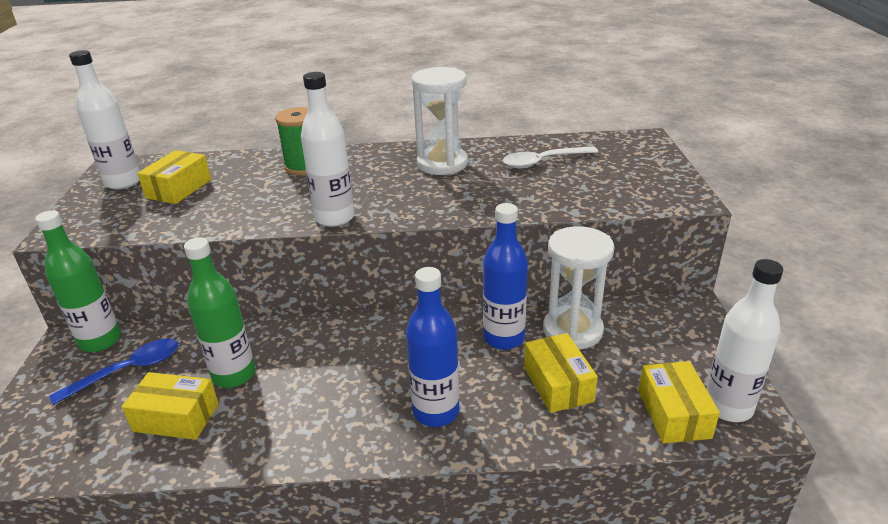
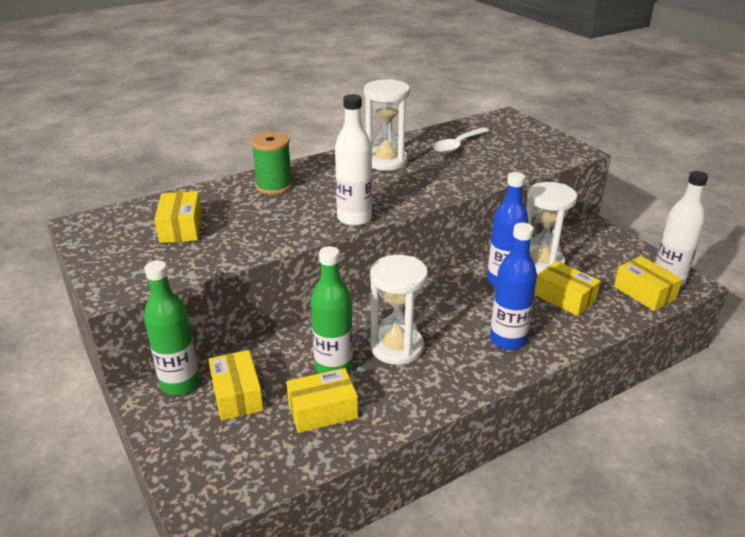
camera: 30 degrees left, 0 degrees up
blue spoon [49,339,178,405] -> yellow box [208,350,264,421]
white bottle [69,50,140,190] -> none
none -> white hourglass [370,255,428,365]

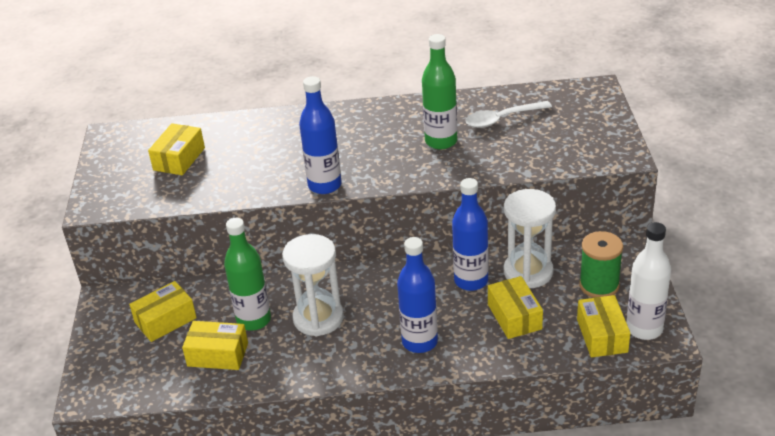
camera: 30 degrees right, 5 degrees up
green bottle [144,260,200,395] -> green bottle moved to [422,34,457,149]
yellow box [208,350,264,421] -> yellow box turned 45 degrees clockwise [129,281,197,342]
green spool [251,132,293,195] -> green spool moved to [579,231,623,298]
white bottle [335,94,372,226] -> blue bottle [299,76,342,194]
white hourglass [364,79,410,171] -> none

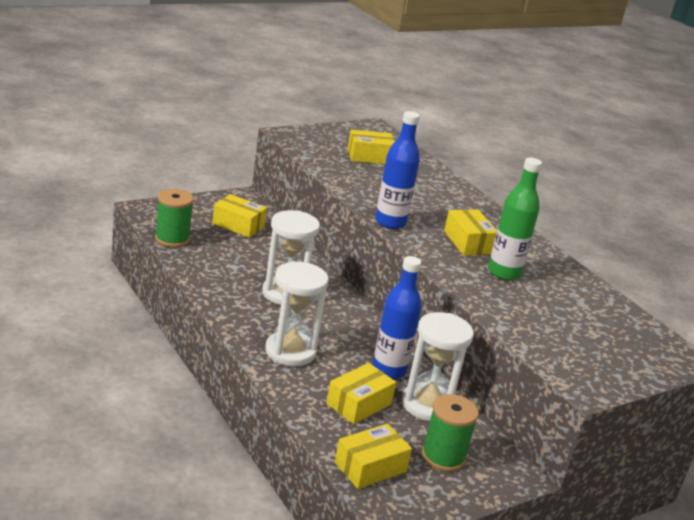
camera: 55 degrees right, 10 degrees down
yellow box [182,321,248,370] -> yellow box moved to [444,209,497,255]
green bottle [224,218,271,330] -> none
blue bottle [397,237,438,353] -> white hourglass [265,261,328,366]
white spoon [465,101,552,128] -> none
white bottle [626,222,671,340] -> none
none -> green spool [155,189,194,247]

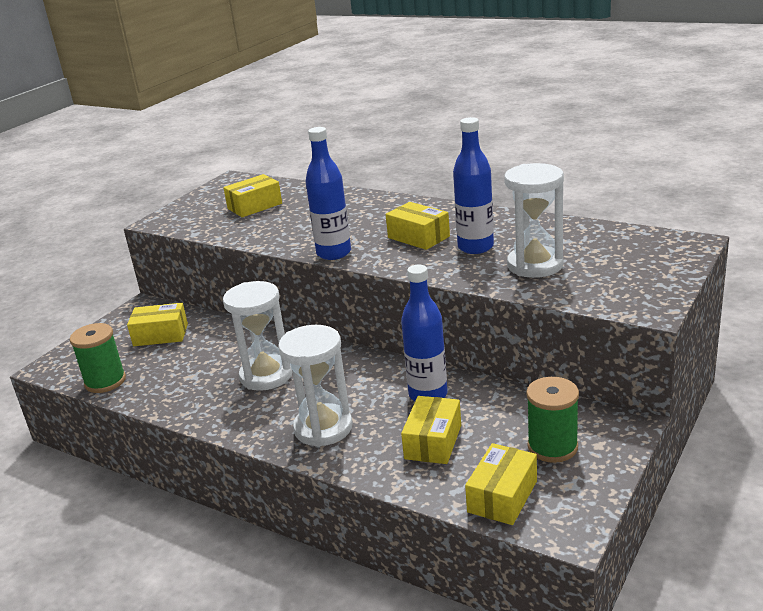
camera: 20 degrees left, 0 degrees up
white hourglass [402,312,474,421] -> white hourglass moved to [504,163,564,278]
green bottle [488,158,542,280] -> blue bottle [453,117,494,254]

